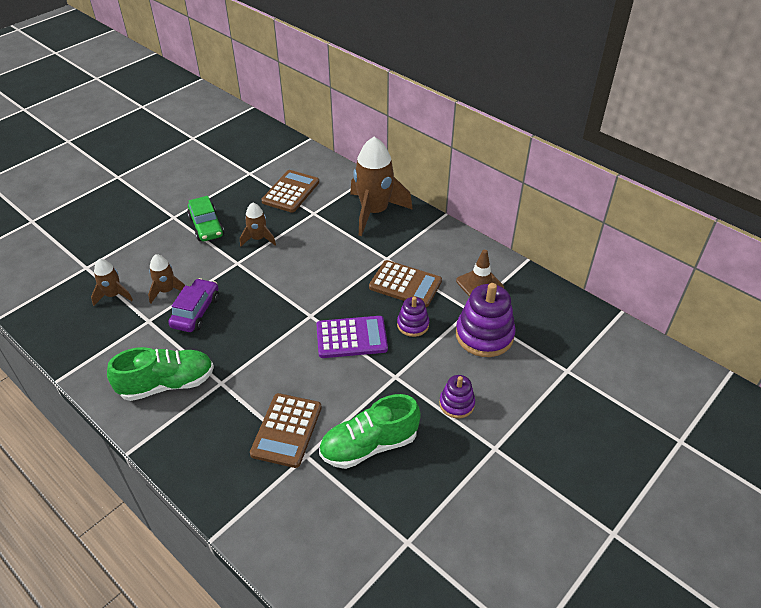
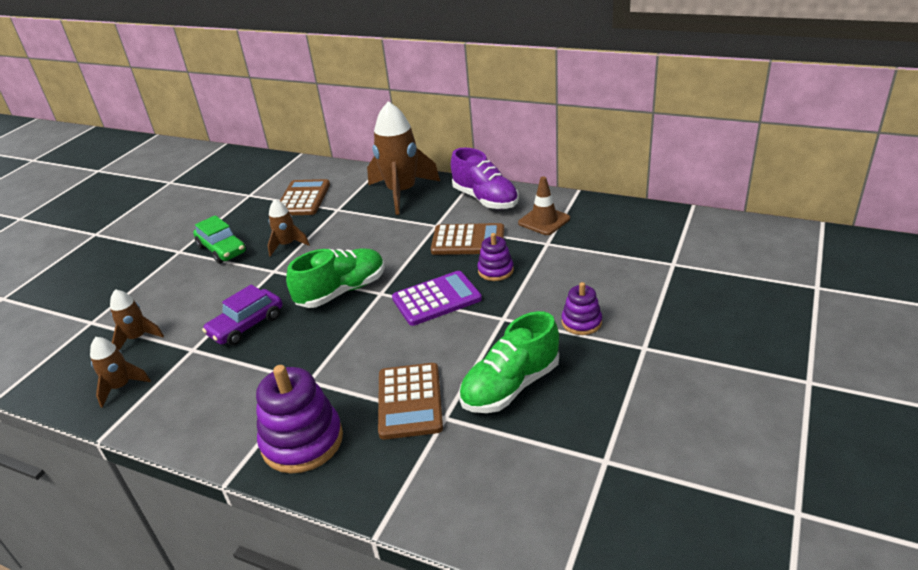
camera: 15 degrees left, 10 degrees down
green shoe [107,347,214,401] -> green shoe moved to [286,248,385,308]
brown rocket [148,254,185,304] -> brown rocket moved to [90,337,151,408]
purple car [168,278,219,332] -> purple car turned 135 degrees counterclockwise [202,285,282,345]
purple stacking toy [456,283,515,357] -> purple stacking toy moved to [256,365,343,473]
none -> purple shoe [451,148,519,209]

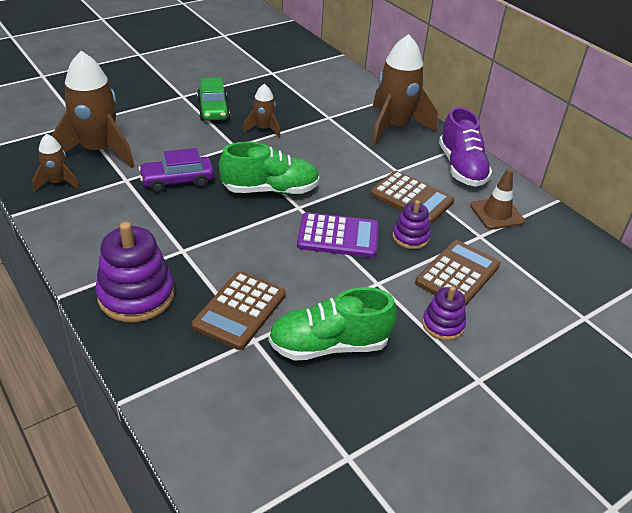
camera: 25 degrees right, 5 degrees up
brown rocket [110,289,164,350] -> brown rocket [51,51,135,168], size x1.98
brown calculator [280,179,330,215] -> brown calculator moved to [415,240,500,307]

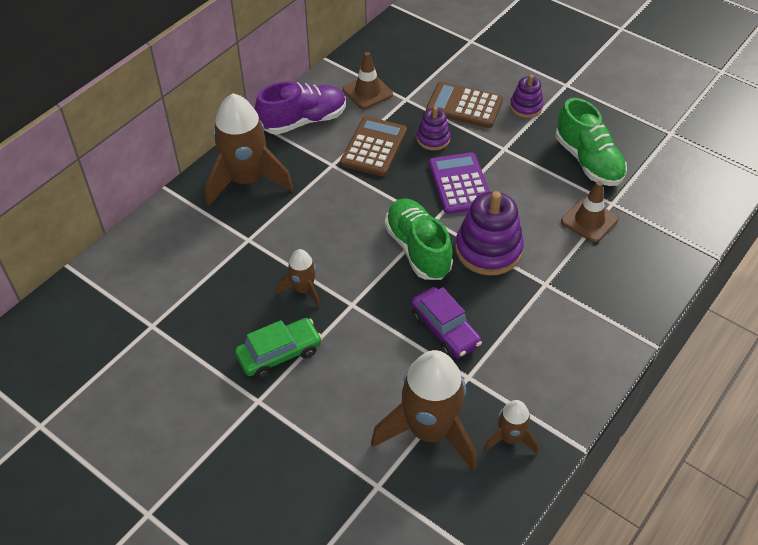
camera: 105 degrees left, 10 degrees up
purple stacking toy [95,222,175,322] -> purple stacking toy moved to [455,191,524,275]
brown calculator [191,271,286,350] -> brown traffic cone [561,181,619,243]

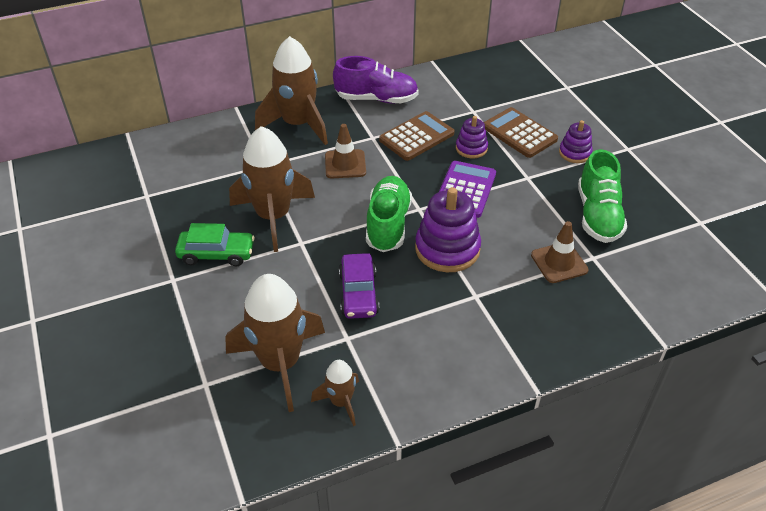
camera: 30 degrees right, 5 degrees down
brown rocket [276,249,320,308] -> brown rocket [229,126,315,252], size x1.98
brown traffic cone [343,52,393,109] -> brown traffic cone moved to [325,124,366,178]

